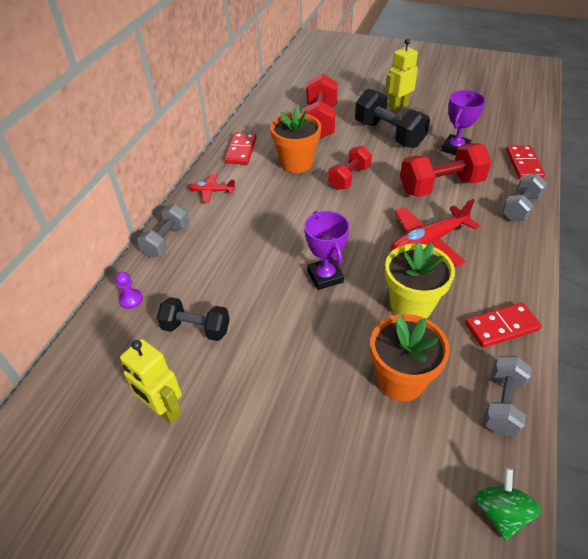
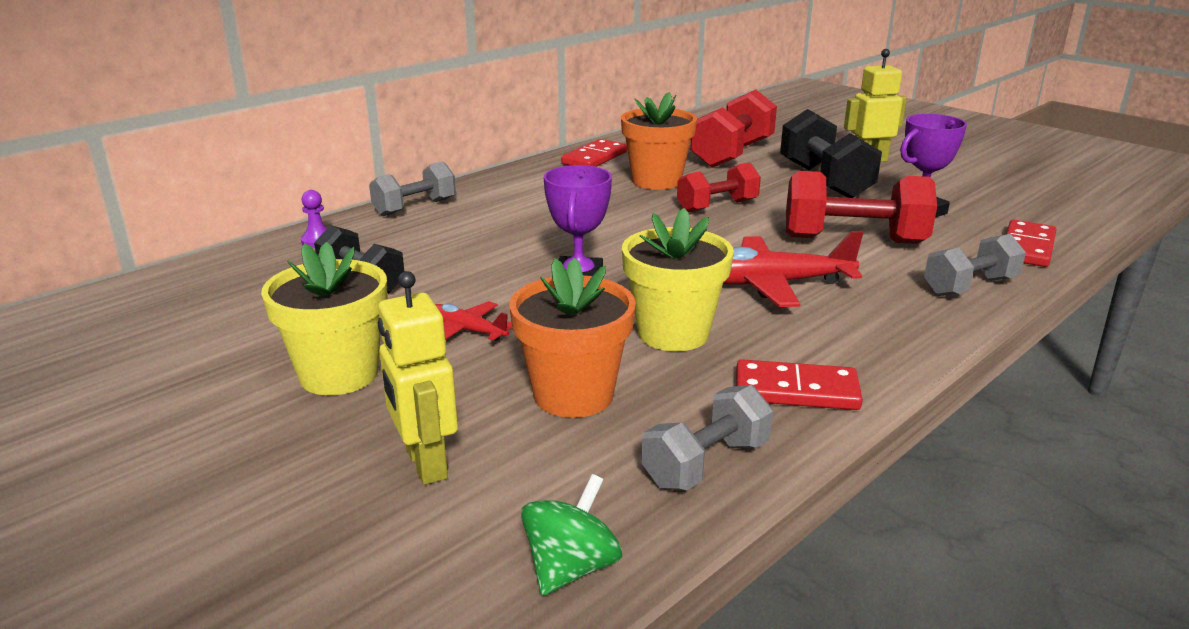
camera: 25 degrees right, 20 degrees down
yellow robot [120,339,182,423] -> yellow robot moved to [378,271,458,485]
red plane [188,174,236,203] -> red plane moved to [435,301,512,341]
none -> yellow flower pot [261,242,388,395]

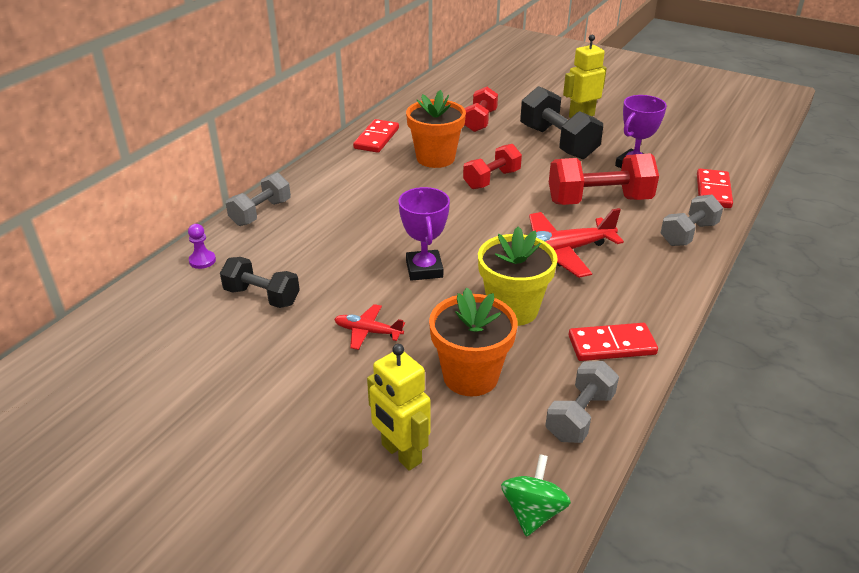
camera: 15 degrees left, 10 degrees up
yellow flower pot [261,242,388,395] -> none
red dumbbell [690,90,777,168] -> red dumbbell [464,87,498,132], size x0.63

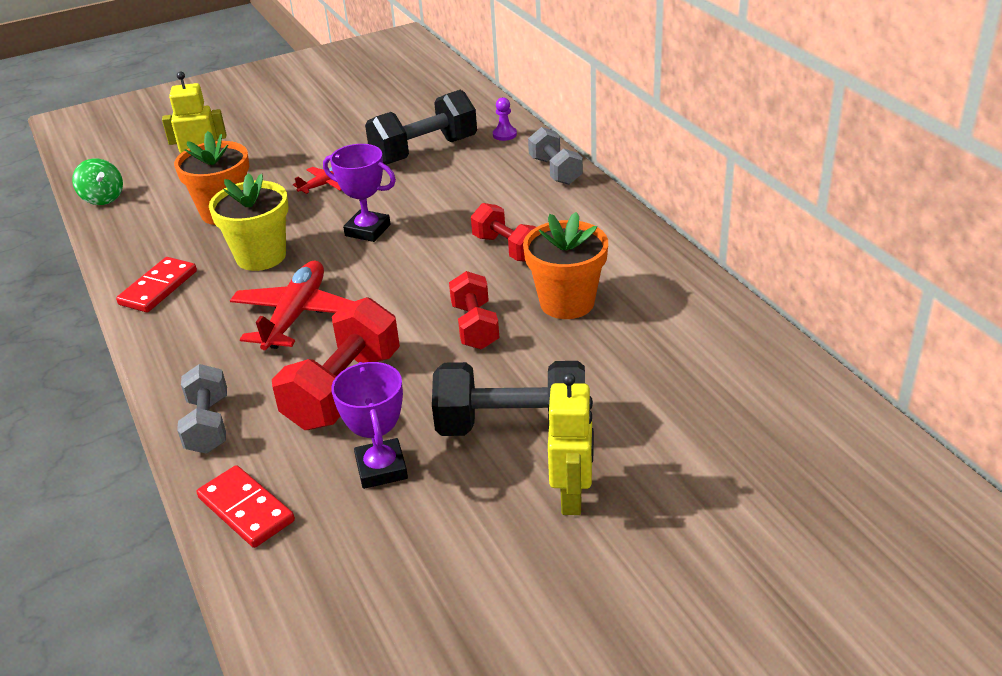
camera: 125 degrees right, 0 degrees up
black dumbbell [220,257,300,308] -> black dumbbell [365,90,477,165], size x1.58
red domino [353,119,399,153] -> none
red dumbbell [464,87,498,132] -> red dumbbell moved to [471,203,536,262]
grey dumbbell [545,361,619,443] -> none

